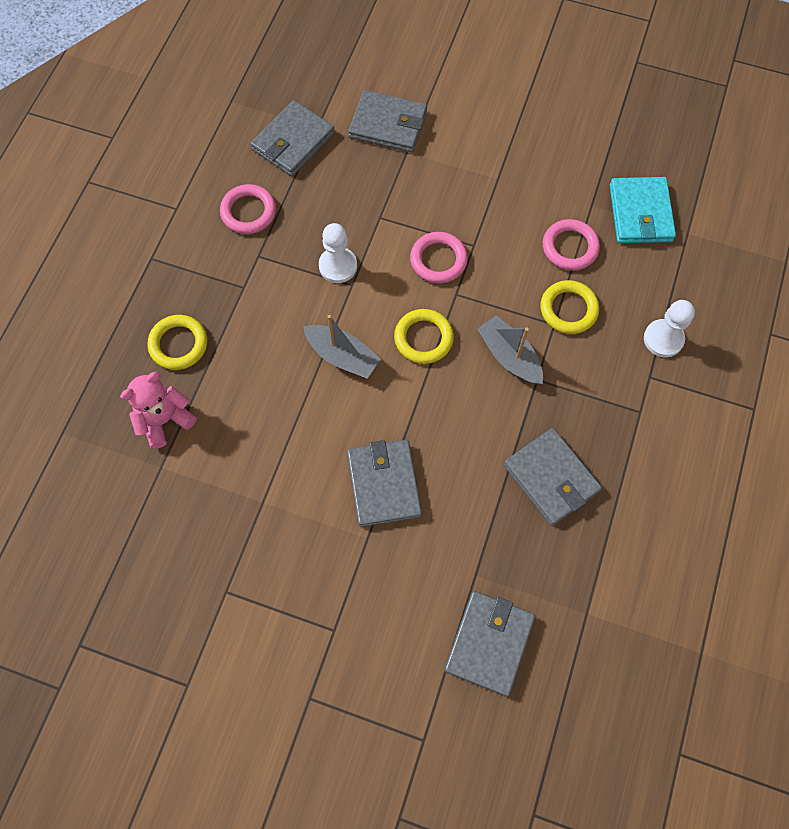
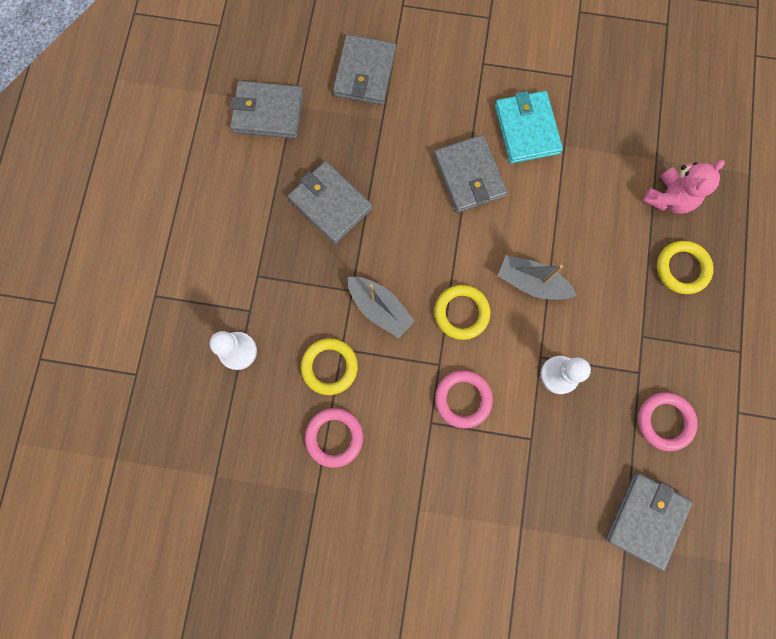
camera: 170 degrees right, 10 degrees up
grey wallet [348,90,427,152] -> grey wallet moved to [230,81,303,139]
turquoise wallet [610,177,676,243] -> turquoise wallet moved to [495,91,563,164]

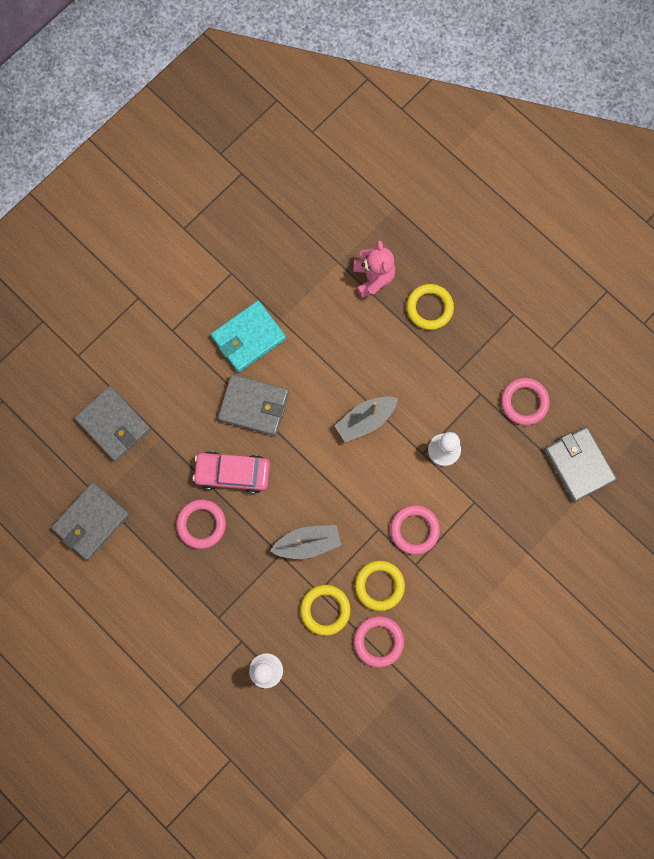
camera: 55 degrees left, 0 degrees up
grey wallet [288,161,373,244] -> pink ring [176,499,226,549]
yellow ring [434,285,490,340] -> yellow ring moved to [355,560,405,611]
turquoise wallet [495,91,563,164] -> turquoise wallet turned 60 degrees counterclockwise [211,301,286,372]
none -> pink car [193,451,270,494]

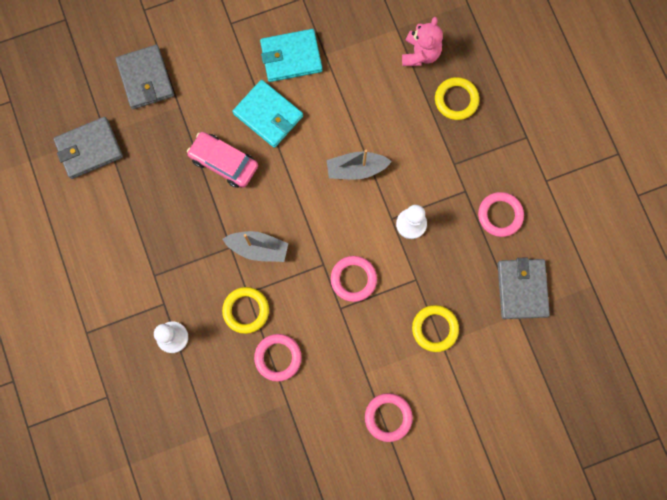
camera: 25 degrees right, 0 degrees up
pink ring [176,499,226,549] -> pink ring moved to [365,393,413,442]
grey wallet [218,374,289,436] -> turquoise wallet [233,80,303,148]
yellow ring [355,560,405,611] -> yellow ring moved to [412,305,459,352]

